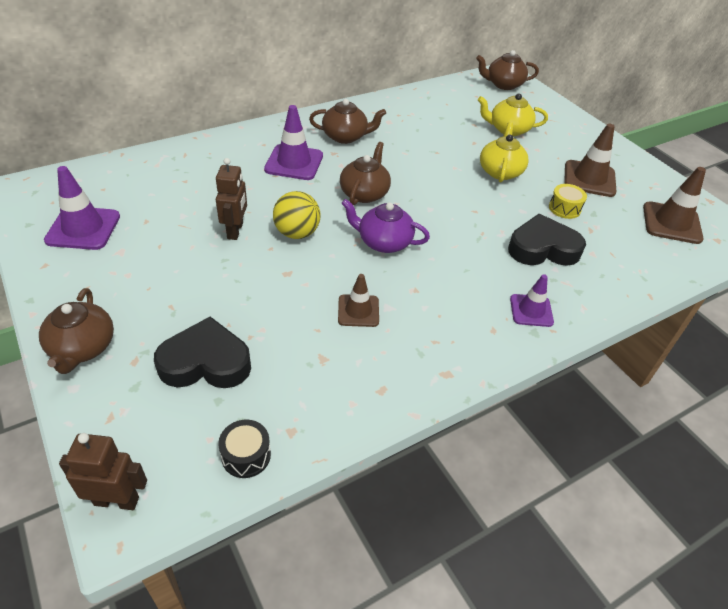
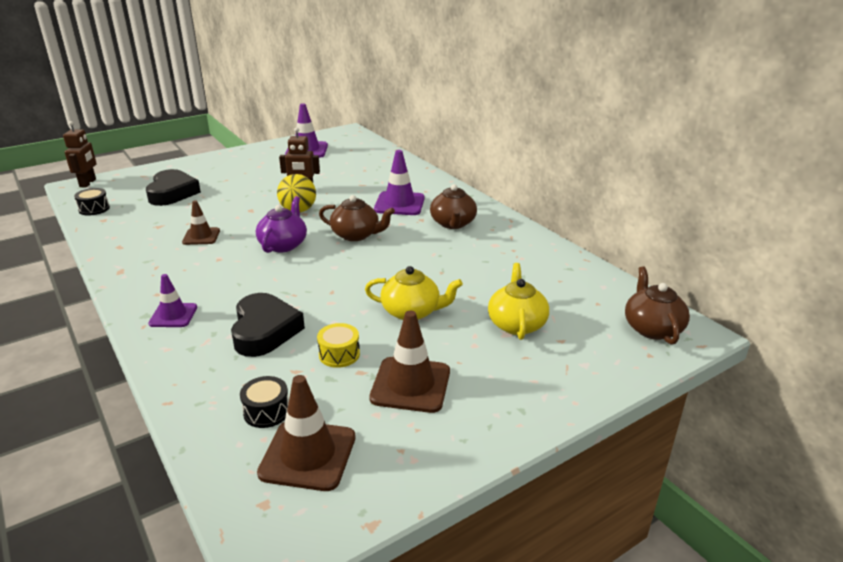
camera: 90 degrees right, 15 degrees down
brown teapot [39,288,114,374] -> none
none -> black drum [240,376,289,428]

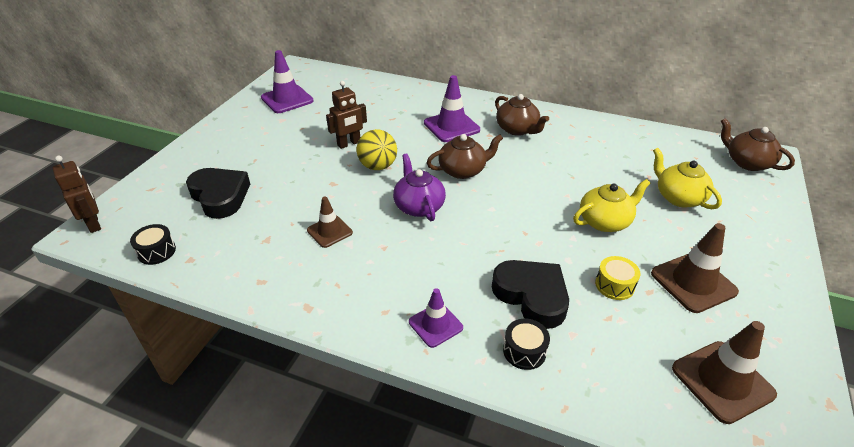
camera: 35 degrees left, 10 degrees up
black drum [240,376,289,428] -> black drum moved to [503,319,550,370]

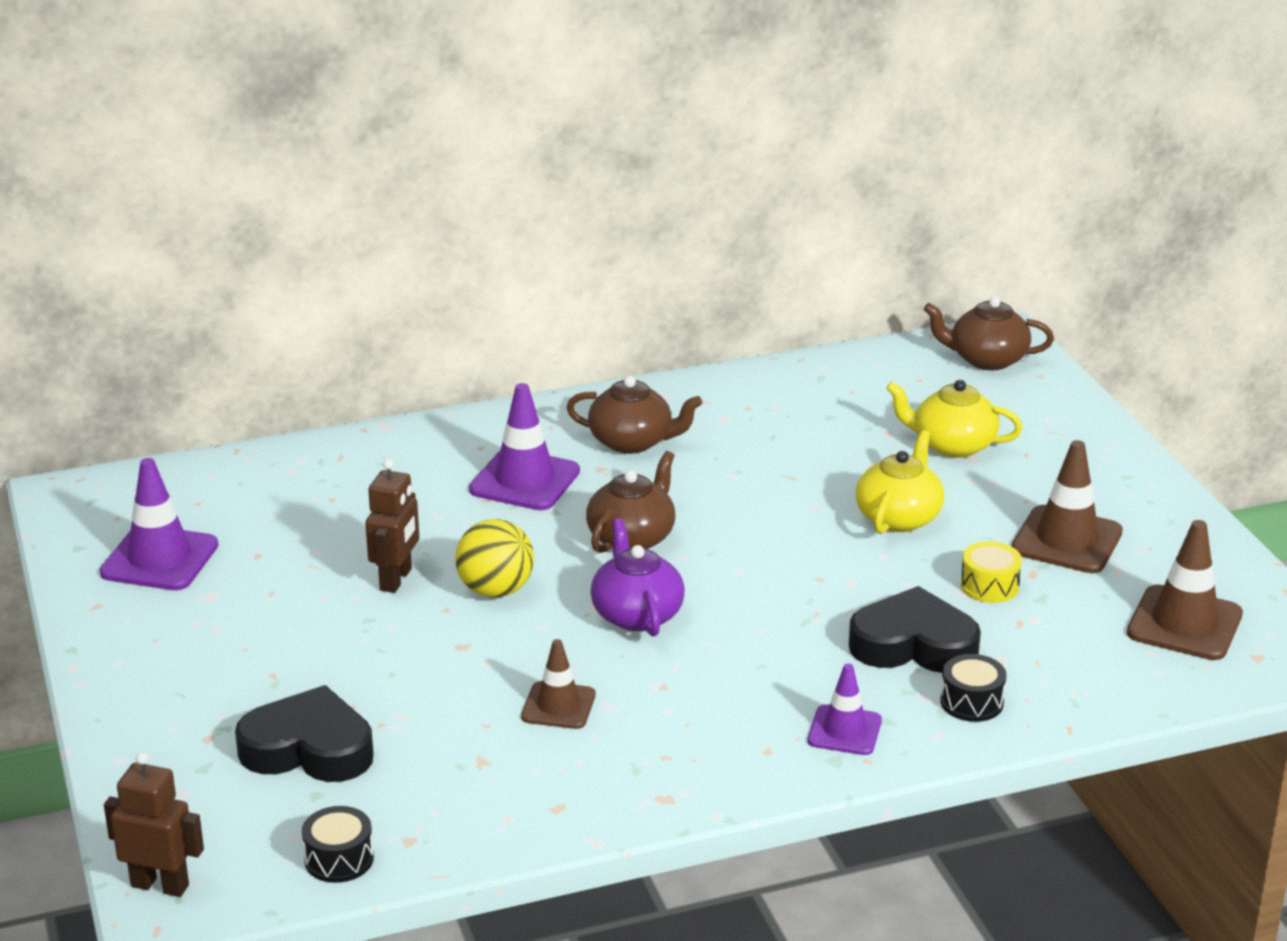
camera: 40 degrees left, 10 degrees down
purple teapot [393,154,446,221] -> purple teapot turned 45 degrees clockwise [591,518,685,636]

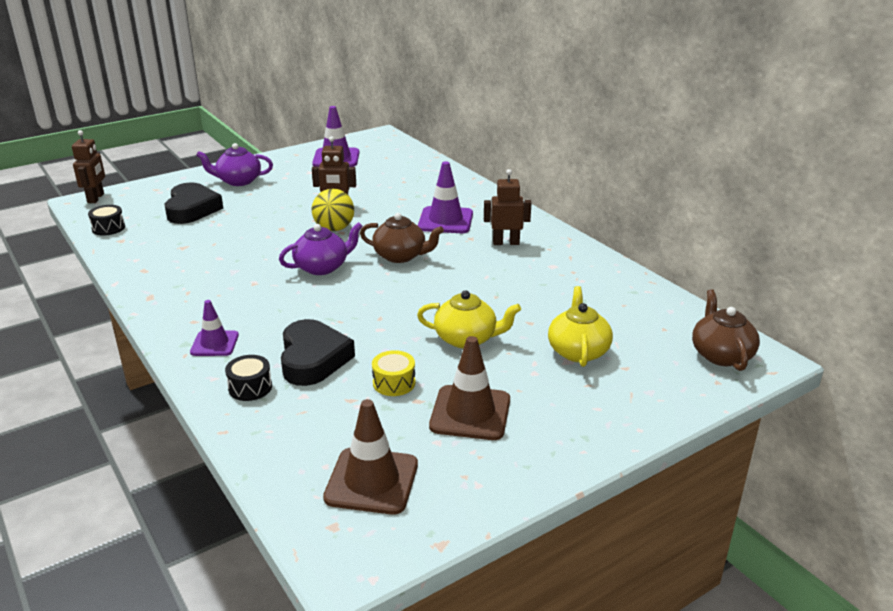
camera: 75 degrees right, 0 degrees up
brown traffic cone [521,639,596,729] -> none
brown teapot [566,376,702,454] -> brown robot [484,169,531,245]
none -> purple teapot [196,143,273,186]

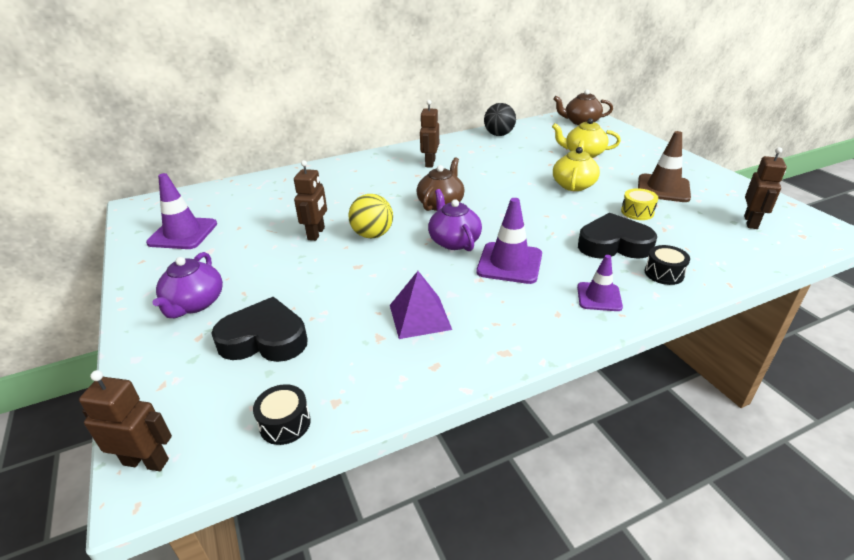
camera: 80 degrees left, 5 degrees up
brown traffic cone [323,399,418,515] -> brown robot [744,147,787,229]
purple traffic cone [418,161,473,233] -> purple traffic cone moved to [476,198,542,284]
none -> purple pyramid [390,271,452,339]
none -> black ball [484,103,516,136]

